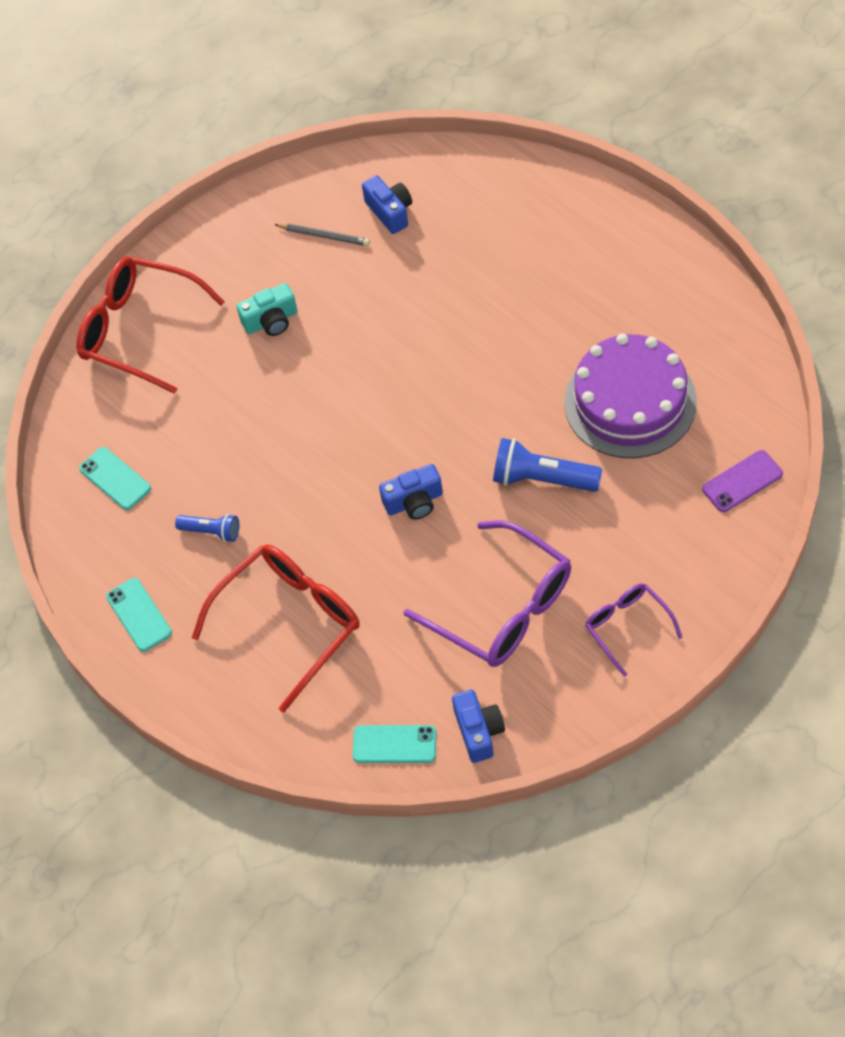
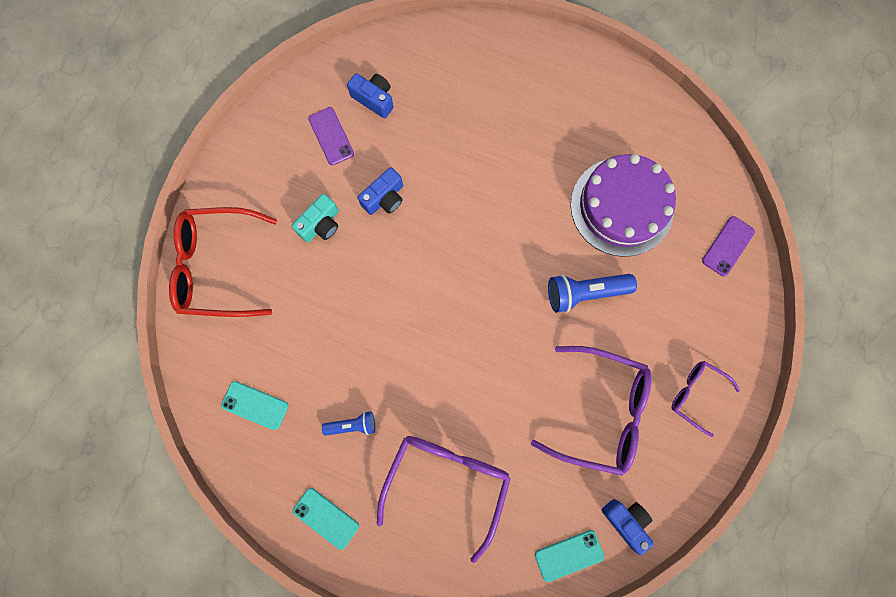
camera: 30 degrees left, 20 degrees up
red glasses [192,544,360,712] -> purple glasses [377,436,511,563]
grey pencil [274,223,370,246] -> purple phone [308,107,354,165]
blue camera [379,464,443,519] -> blue camera moved to [358,167,403,215]

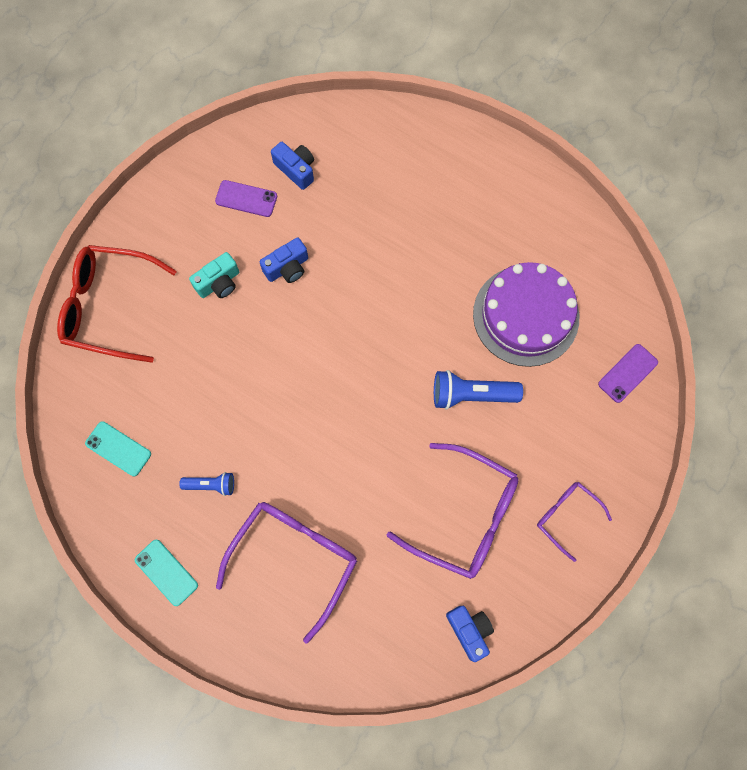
camera: 10 degrees right, 5 degrees down
purple phone [308,107,354,165] -> purple phone turned 60 degrees counterclockwise [215,180,277,217]
turquoise phone [535,530,604,582] -> none

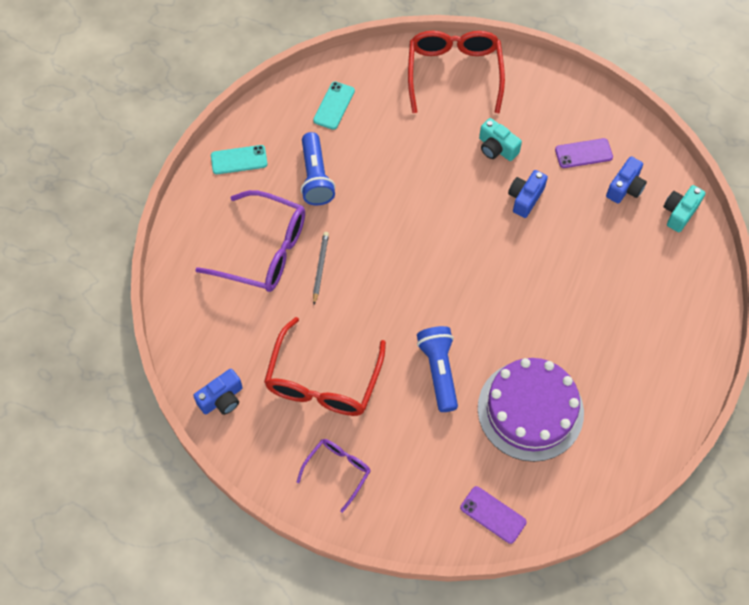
camera: 80 degrees right, 10 degrees down
turquoise phone [135,540,198,606] -> turquoise phone turned 45 degrees clockwise [211,145,267,174]
blue flashlight [179,472,234,496] -> blue flashlight [301,132,335,206], size x1.70
purple phone [215,180,277,217] -> purple phone turned 75 degrees clockwise [555,138,613,168]
blue camera [259,237,308,283] -> blue camera turned 75 degrees clockwise [508,170,548,218]
purple glasses [386,443,519,579] -> red glasses [264,317,386,416]
none -> grey pencil [313,232,329,305]
none -> turquoise camera [664,185,706,232]

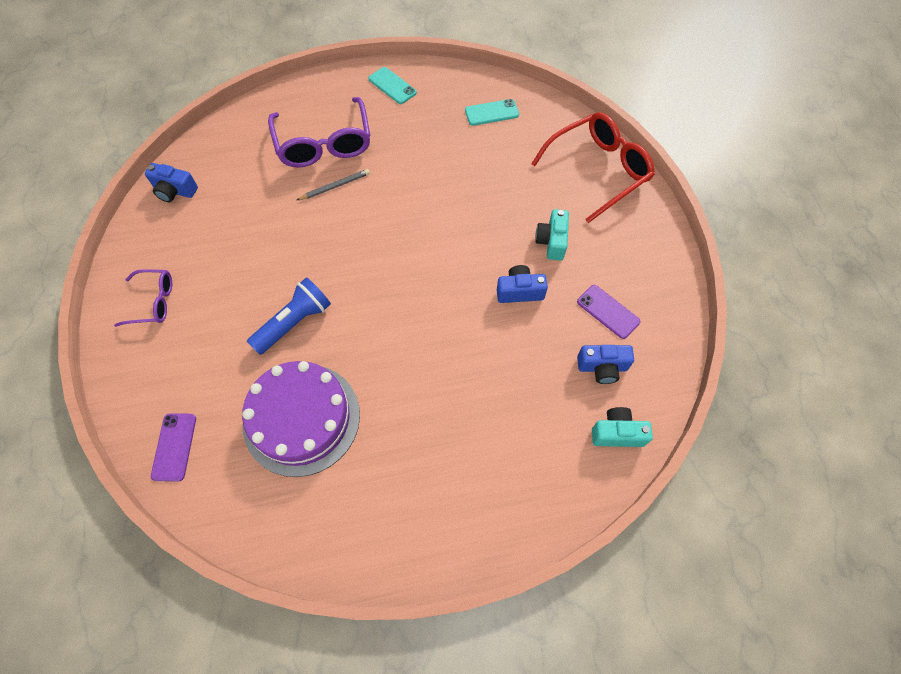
camera: 55 degrees right, 0 degrees up
red glasses [264,317,386,416] -> none
blue flashlight [301,132,335,206] -> none

